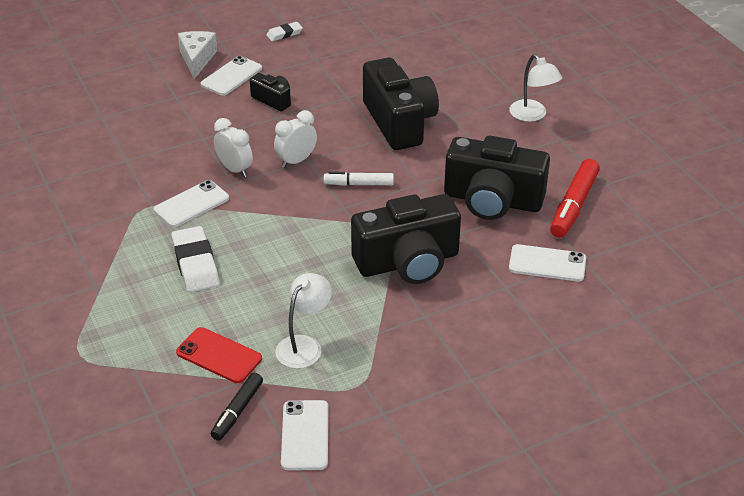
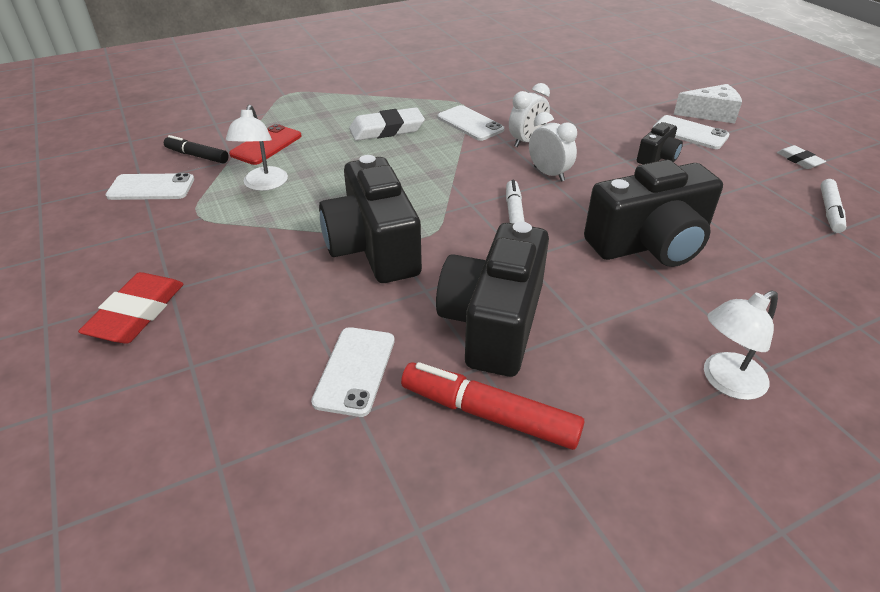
camera: 90 degrees right, 0 degrees up
white lamp [275,273,332,369] -> white lamp turned 60 degrees clockwise [226,105,288,191]
none -> red eraser [78,272,183,343]
none -> white marker [820,179,846,233]

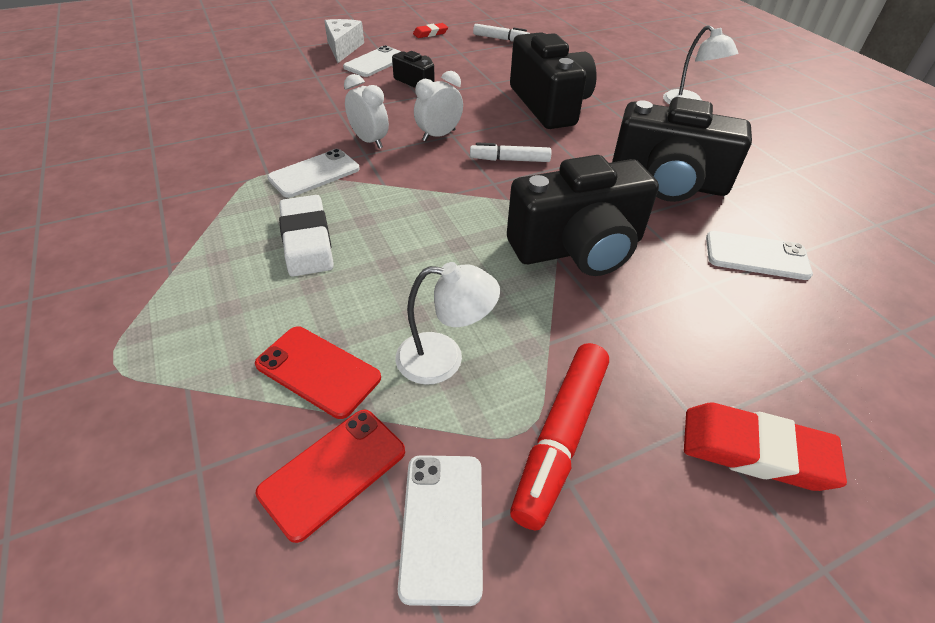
camera: 90 degrees left, 5 degrees up
black marker [164,135,229,163] -> red phone [256,409,405,543]
red marker [401,362,584,450] -> red marker moved to [510,343,609,530]
white eraser [777,145,826,169] -> red eraser [413,23,448,38]

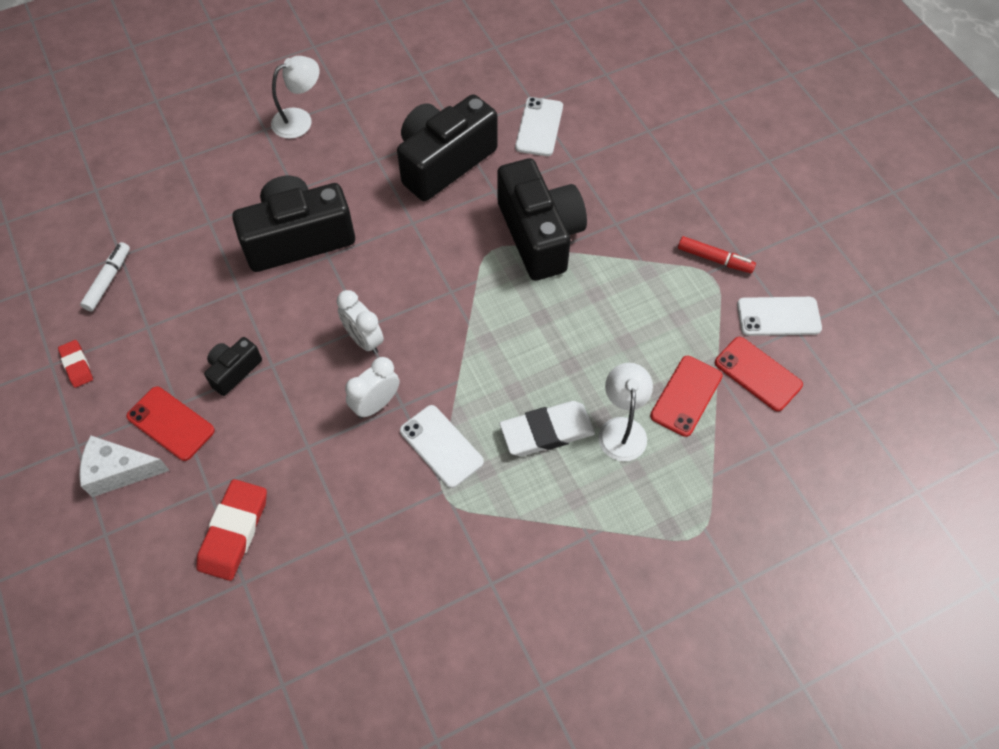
camera: 90 degrees left, 15 degrees up
white phone [343,46,401,77] -> red phone [126,387,215,461]
white lamp [396,262,500,385] -> white lamp moved to [598,363,653,461]
white marker [470,143,552,162] -> none
red marker [510,343,609,530] -> red marker [678,236,756,273], size x0.63
black camera [612,97,752,202] -> black camera turned 150 degrees counterclockwise [397,94,497,201]
red eraser [684,403,847,491] -> red eraser moved to [196,479,267,581]

